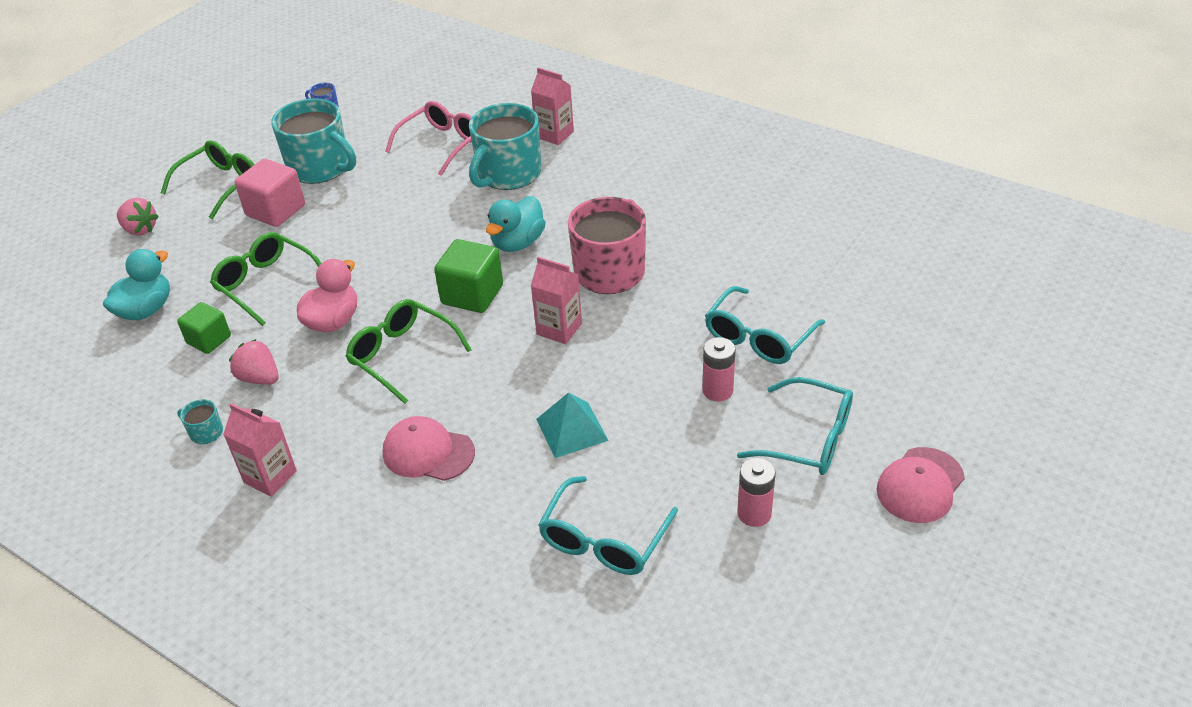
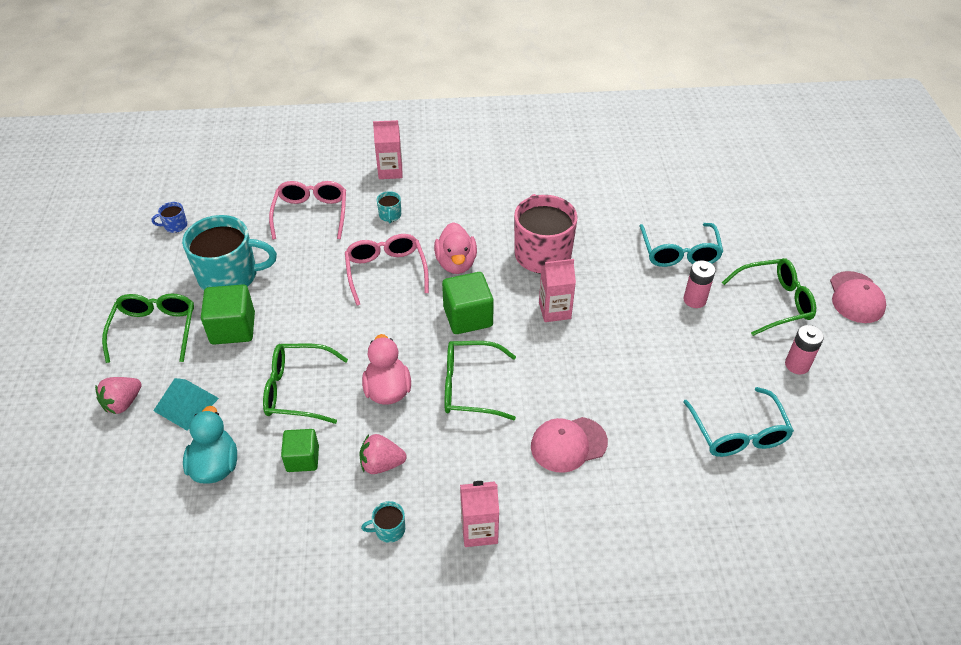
camera: 40 degrees left, 5 degrees up
pink strawberry [117,198,159,236] -> pink strawberry turned 135 degrees clockwise [95,377,142,414]
pink cube [235,159,305,227] -> green cube [201,284,255,345]
turquoise mug [469,103,541,190] -> turquoise mug [377,191,401,223], size x0.41
turquoise duck [486,196,546,252] -> pink duck [434,222,477,274]
turquoise pyramid [536,392,609,458] -> turquoise pyramid moved to [153,378,219,430]
turquoise glasses [737,377,853,475] -> green glasses [722,258,816,336]
none -> pink glasses [345,234,429,306]

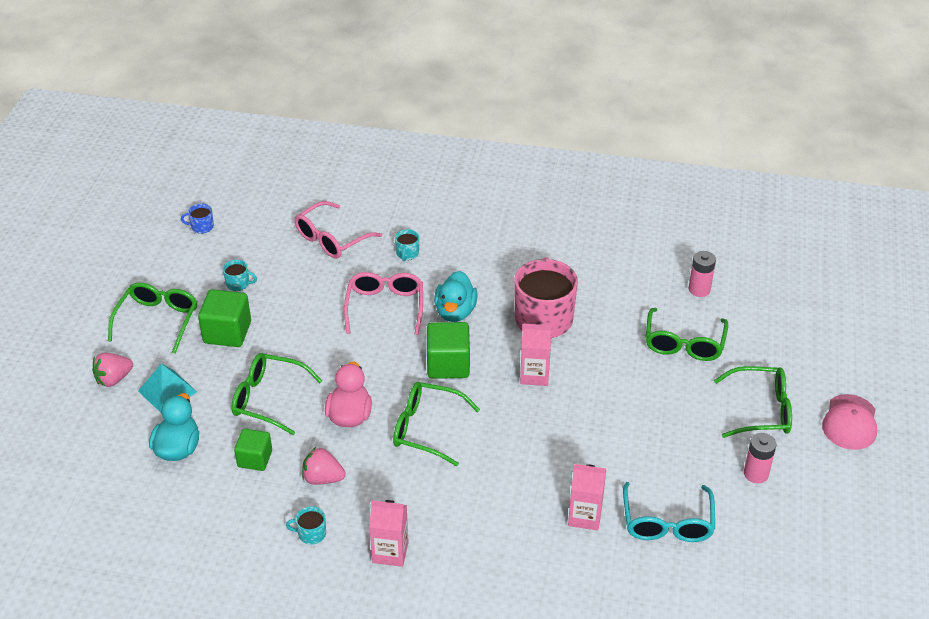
camera: 15 degrees right, 5 degrees down
turquoise mug [182,215,277,290] -> turquoise mug [223,260,257,291], size x0.41
pink glasses [269,181,346,240] -> pink glasses turned 150 degrees counterclockwise [295,201,382,259]
pink carton [373,120,402,179] -> pink carton moved to [568,464,606,531]
pink duck [434,222,477,274] -> turquoise duck [434,271,478,322]
pink cap [531,417,608,473] -> none
turquoise glasses [639,223,723,267] -> green glasses [646,308,728,361]
pink battery [683,261,715,308] -> pink battery moved to [689,251,716,297]

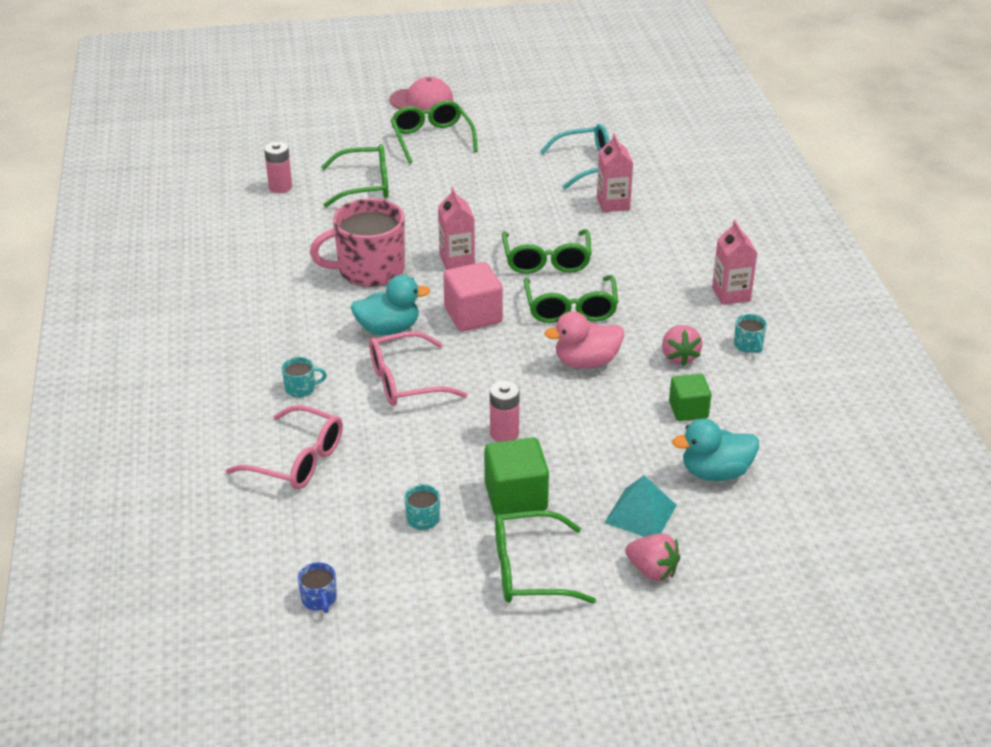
camera: 110 degrees left, 5 degrees down
green glasses [231,353,322,435] -> green glasses moved to [502,229,592,274]
green cube [427,322,470,379] -> pink cube [443,262,503,331]
pink battery [744,433,776,483] -> pink battery moved to [490,381,520,442]

